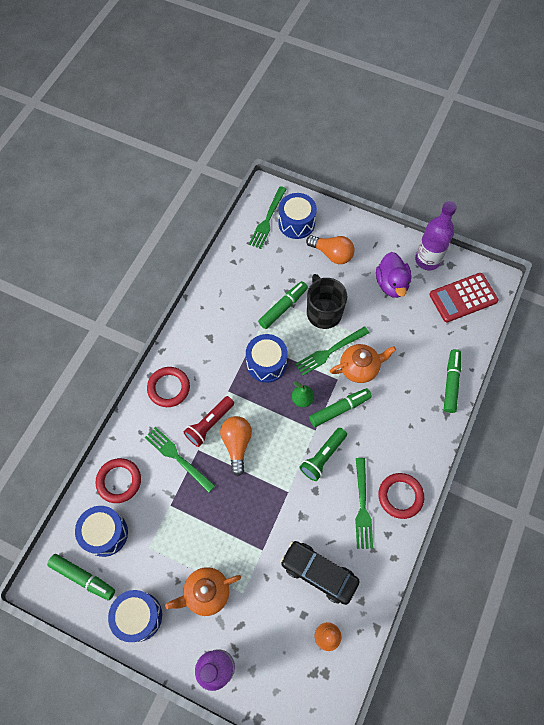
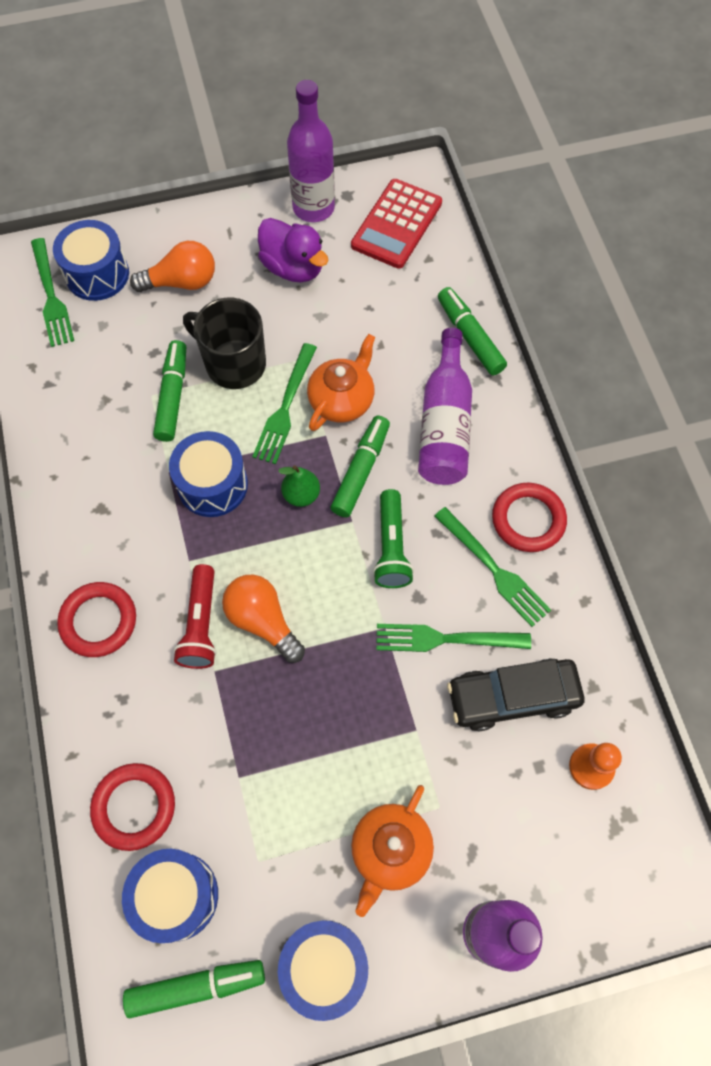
camera: 40 degrees left, 0 degrees up
green fork [145,427,215,493] -> green fork moved to [376,624,531,652]
none -> purple bottle [418,328,472,485]

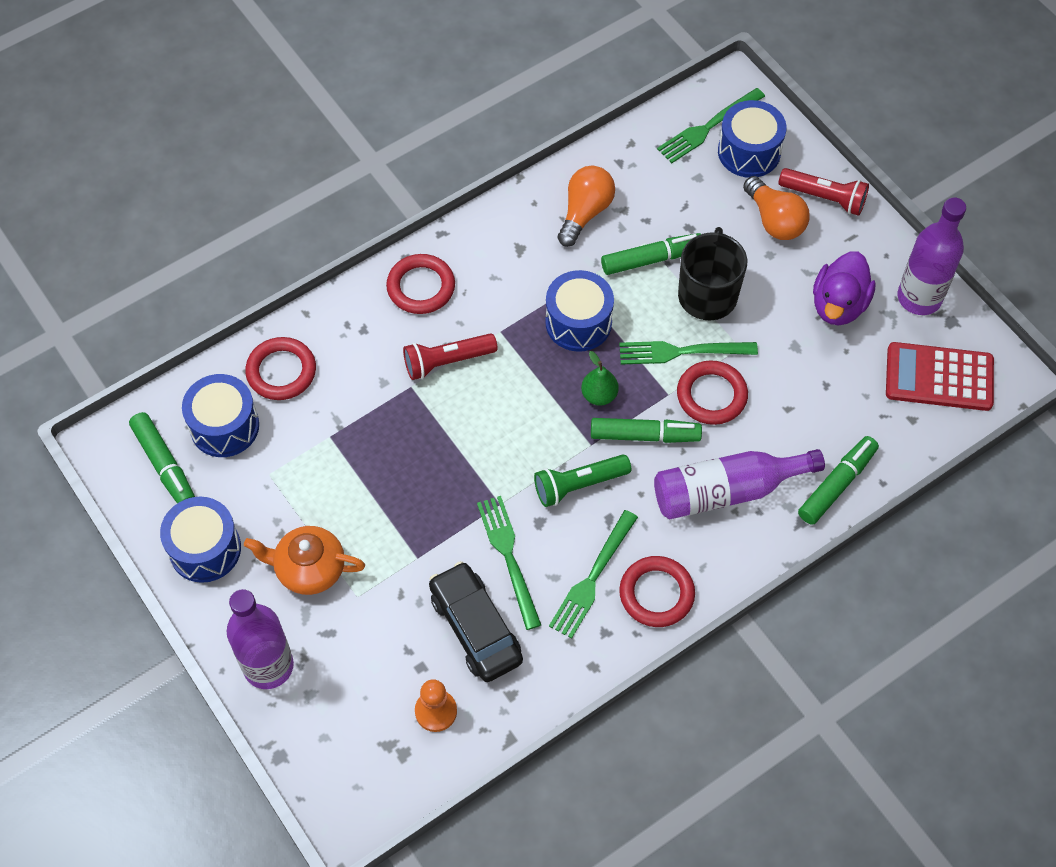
camera: 70 degrees right, 5 degrees down
orange light bulb [222,575,305,663] -> orange light bulb moved to [557,166,615,247]
orange teapot [307,334,375,431] -> red ring [677,361,748,425]
none -> red flashlight [779,168,869,216]

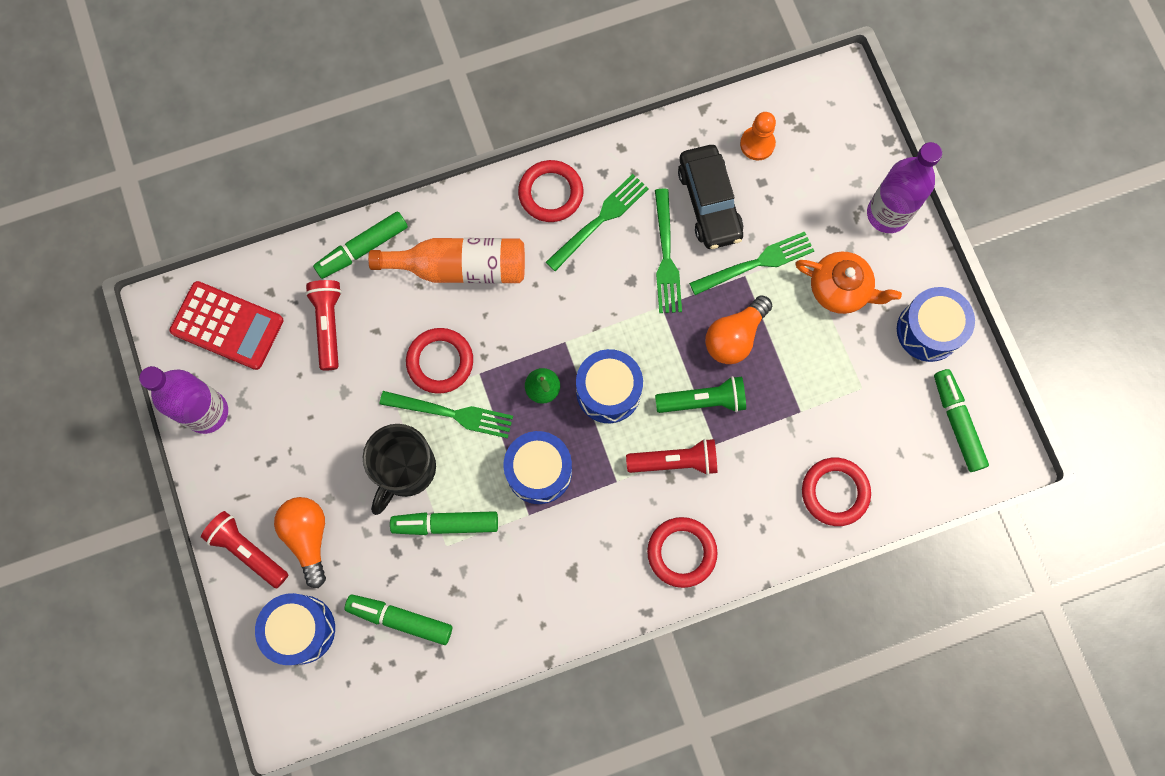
camera: 165 degrees left, 15 degrees up
blue drum [182,374,259,457] -> blue drum moved to [576,349,643,423]
green flashlight [534,454,631,507] -> green flashlight moved to [655,376,746,413]
orange light bulb [557,166,615,247] -> orange light bulb moved to [705,295,772,364]
green marker [591,418,702,443] -> green marker moved to [345,594,452,645]
purple bottle [654,449,825,519] -> orange bottle [368,238,525,284]
green fork [657,88,765,163] -> green fork moved to [689,232,814,295]
purple duck [813,251,876,326] -> none
none -> red flashlight [305,280,342,370]

